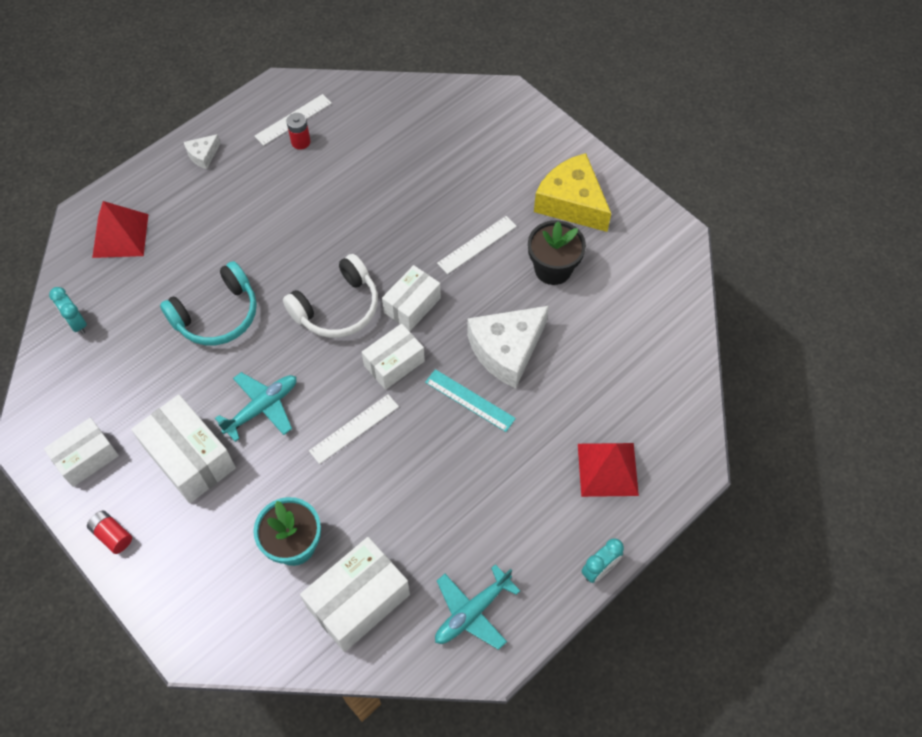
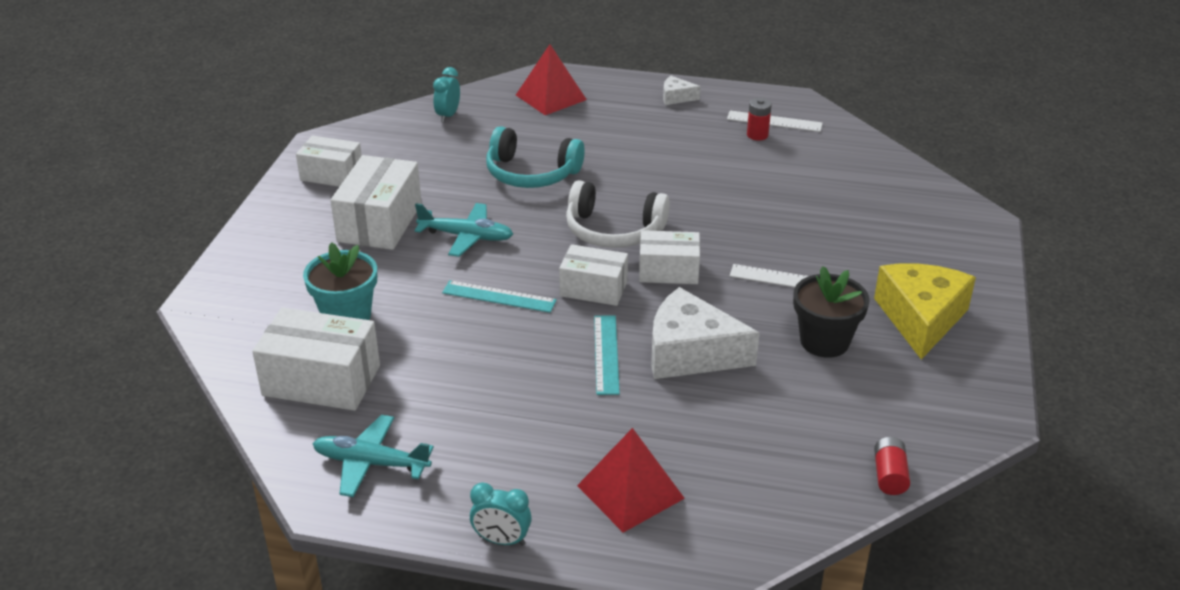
camera: 55 degrees right, 25 degrees down
red battery [87,511,132,554] -> red battery moved to [874,437,910,495]
white ruler [309,394,399,464] -> turquoise ruler [442,280,557,313]

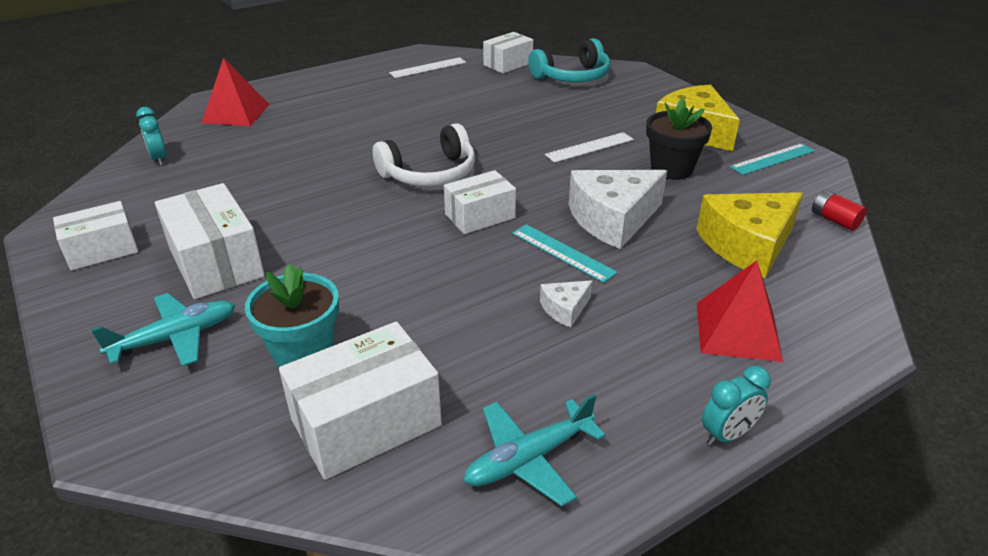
camera: 45 degrees left, 0 degrees up
turquoise plane [414,203,513,257] -> turquoise plane moved to [91,293,235,366]
turquoise ruler [442,280,557,313] -> turquoise ruler moved to [730,143,815,175]
turquoise headphones [486,126,585,188] -> turquoise headphones moved to [528,38,611,82]
white box [639,230,700,284] -> white box moved to [483,32,533,74]
white cheese [663,76,701,105] -> white cheese moved to [540,280,592,328]
red battery [747,98,772,141] -> none
none -> yellow cheese [696,192,803,278]

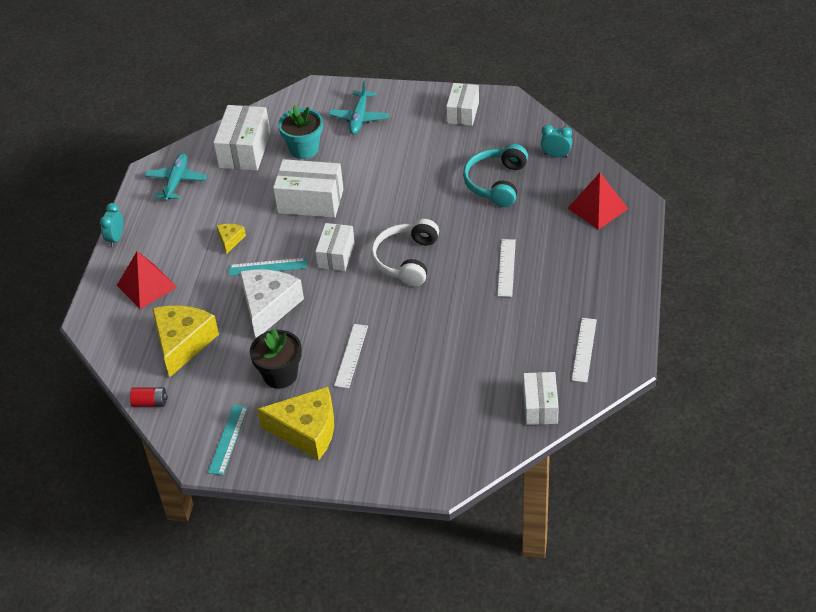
camera: 135 degrees right, 10 degrees up
white box [155,183,265,299] -> white box moved to [273,159,344,218]
turquoise headphones [528,38,611,82] -> turquoise headphones moved to [463,144,528,207]
white cheese [540,280,592,328] -> yellow cheese [216,224,246,254]
none -> white ruler [497,239,516,297]

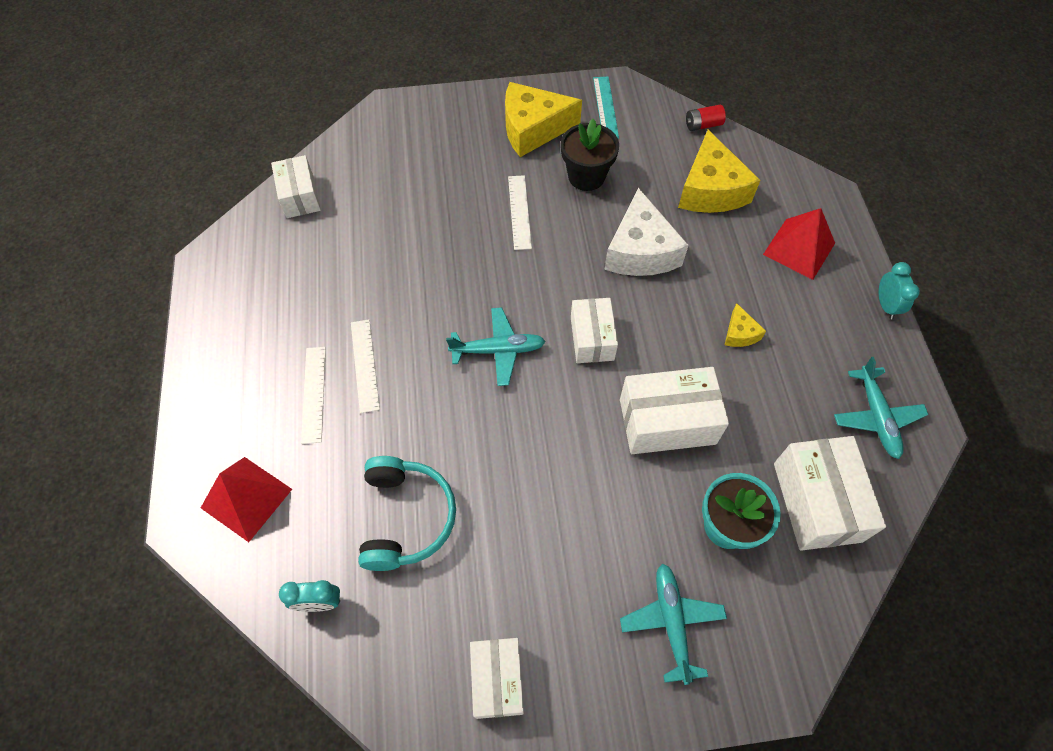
camera: 160 degrees right, 15 degrees up
turquoise ruler [229,258,307,276] -> none
white headphones [371,219,439,287] -> turquoise plane [446,307,546,386]
white ruler [572,318,597,383] -> white ruler moved to [301,347,326,444]

